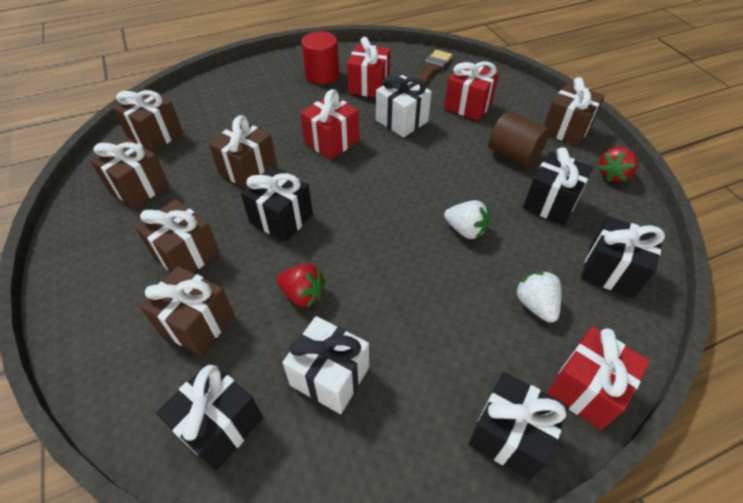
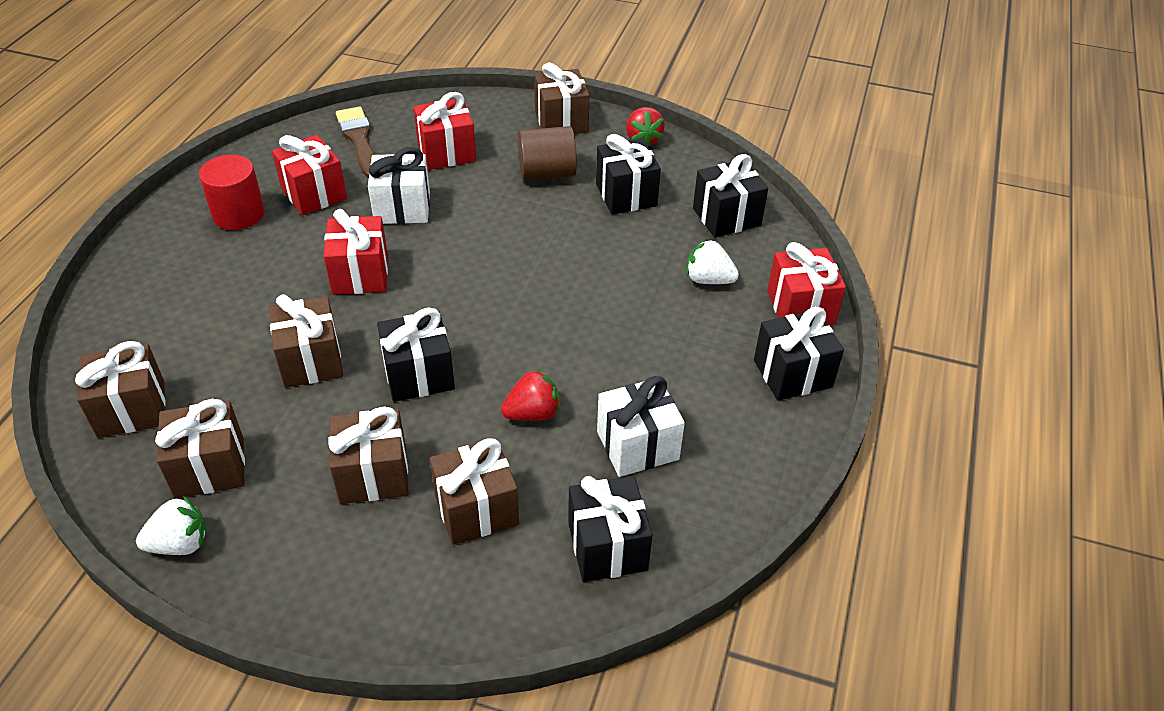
camera: 50 degrees left, 5 degrees down
white strawberry [444,200,489,239] -> white strawberry moved to [136,496,207,555]

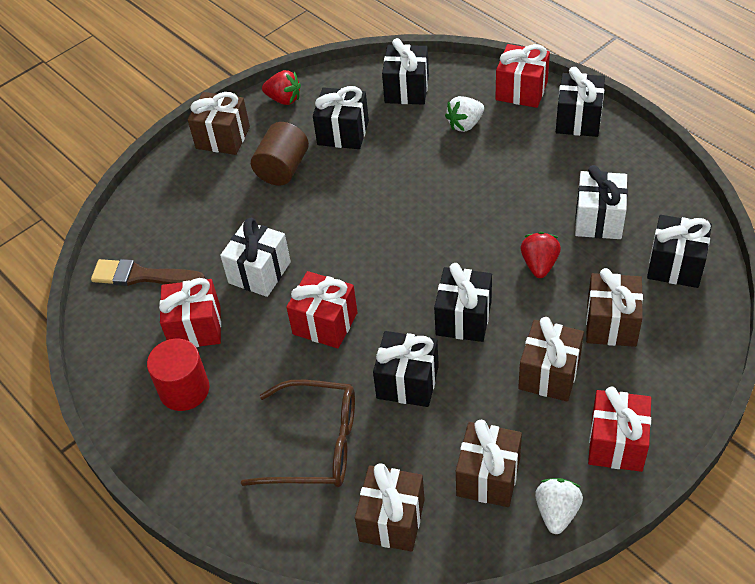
camera: 55 degrees left, 5 degrees up
brown gift [269,294,343,388] -> black gift [373,331,439,407]
red gift [414,92,476,170] -> red gift moved to [588,386,651,472]
none -> brown glasses [241,380,355,487]

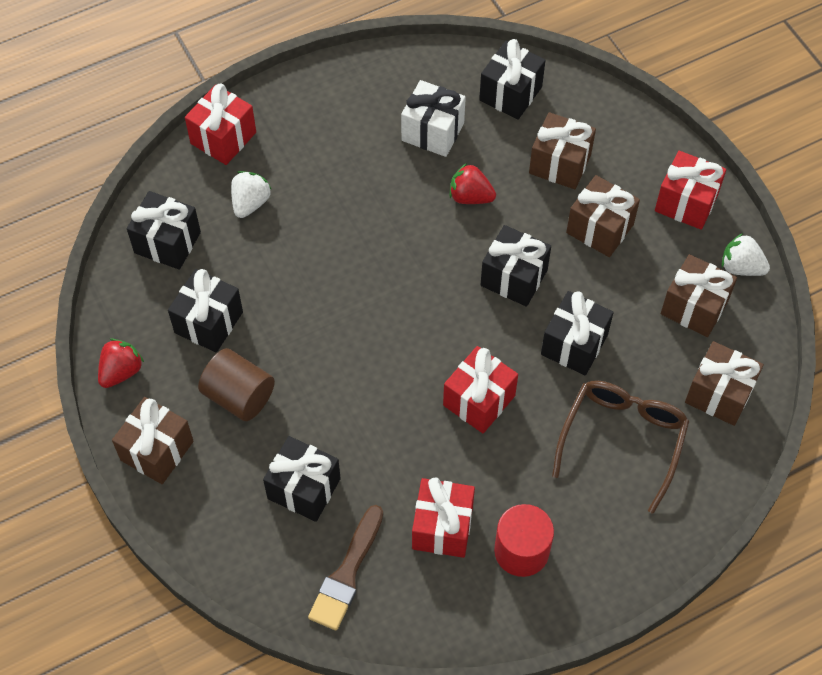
camera: 80 degrees left, 10 degrees up
white gift [220,218,291,297] -> none
white strawberry [445,96,484,132] -> white strawberry turned 135 degrees counterclockwise [231,171,271,218]
black gift [556,67,605,137] -> black gift moved to [263,436,341,522]

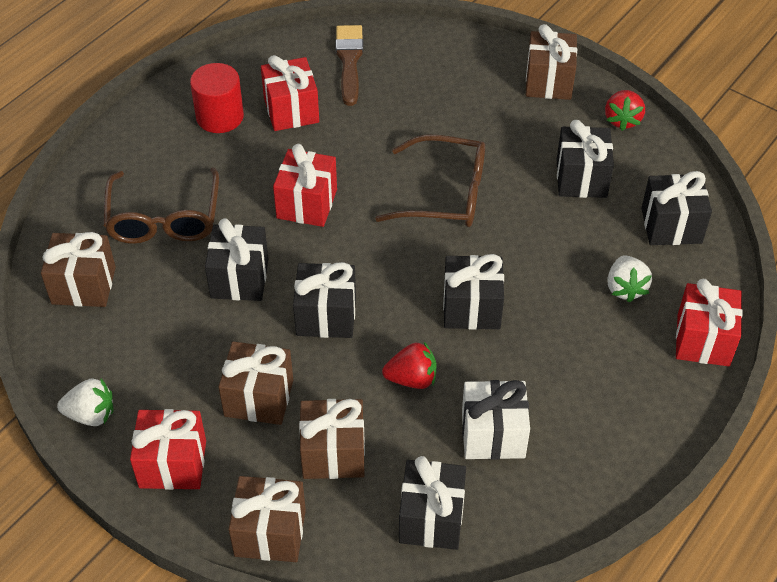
camera: 155 degrees right, 10 degrees down
brown cylinder [198,348,275,421] -> none
black gift [263,436,341,522] -> black gift moved to [443,254,504,330]
brown gift [661,254,737,337] -> brown gift moved to [229,476,306,562]
none -> brown glasses [375,135,485,227]

